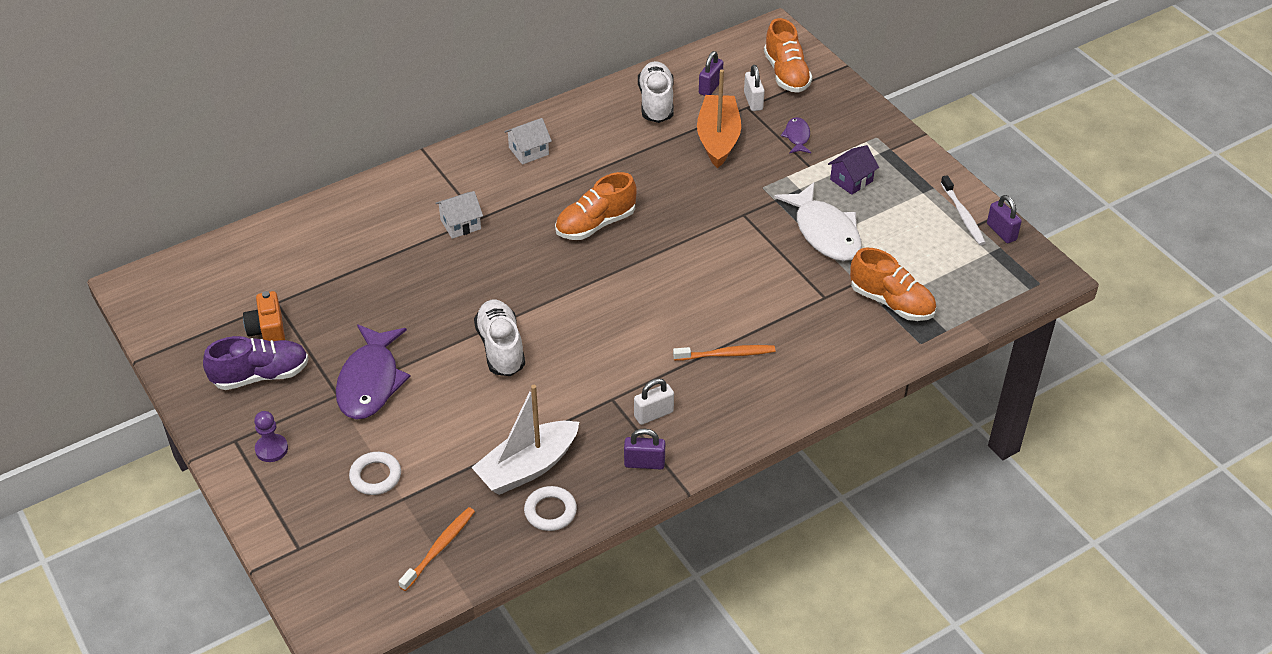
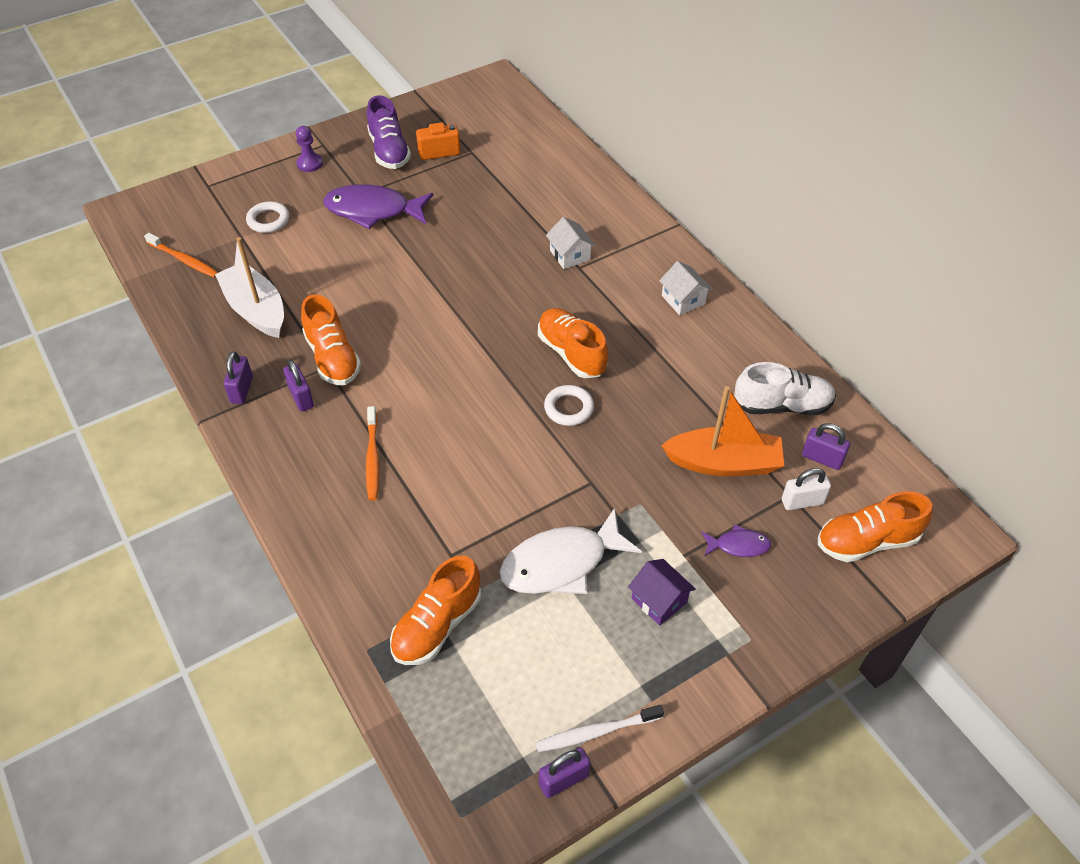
camera: 90 degrees right, 5 degrees up
white shoe [474,300,525,376] -> none
white ring [524,486,577,531] -> white ring moved to [544,385,594,426]
white padlock [634,378,674,425] -> purple padlock [283,359,314,412]
none -> orange shoe [301,294,361,385]

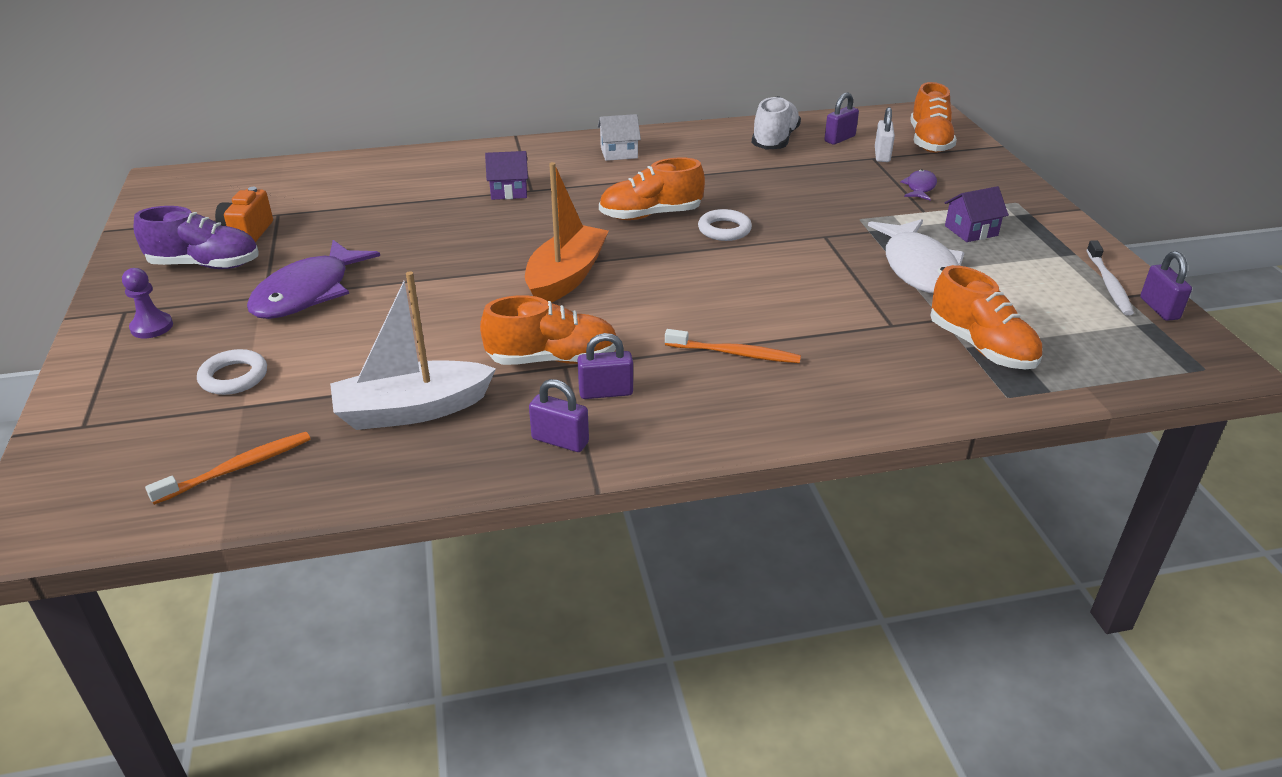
camera: 70 degrees left, 15 degrees down
white house [546,217,596,269] -> purple house [485,151,528,200]
orange boat [661,386,784,476] -> orange boat moved to [525,162,609,303]

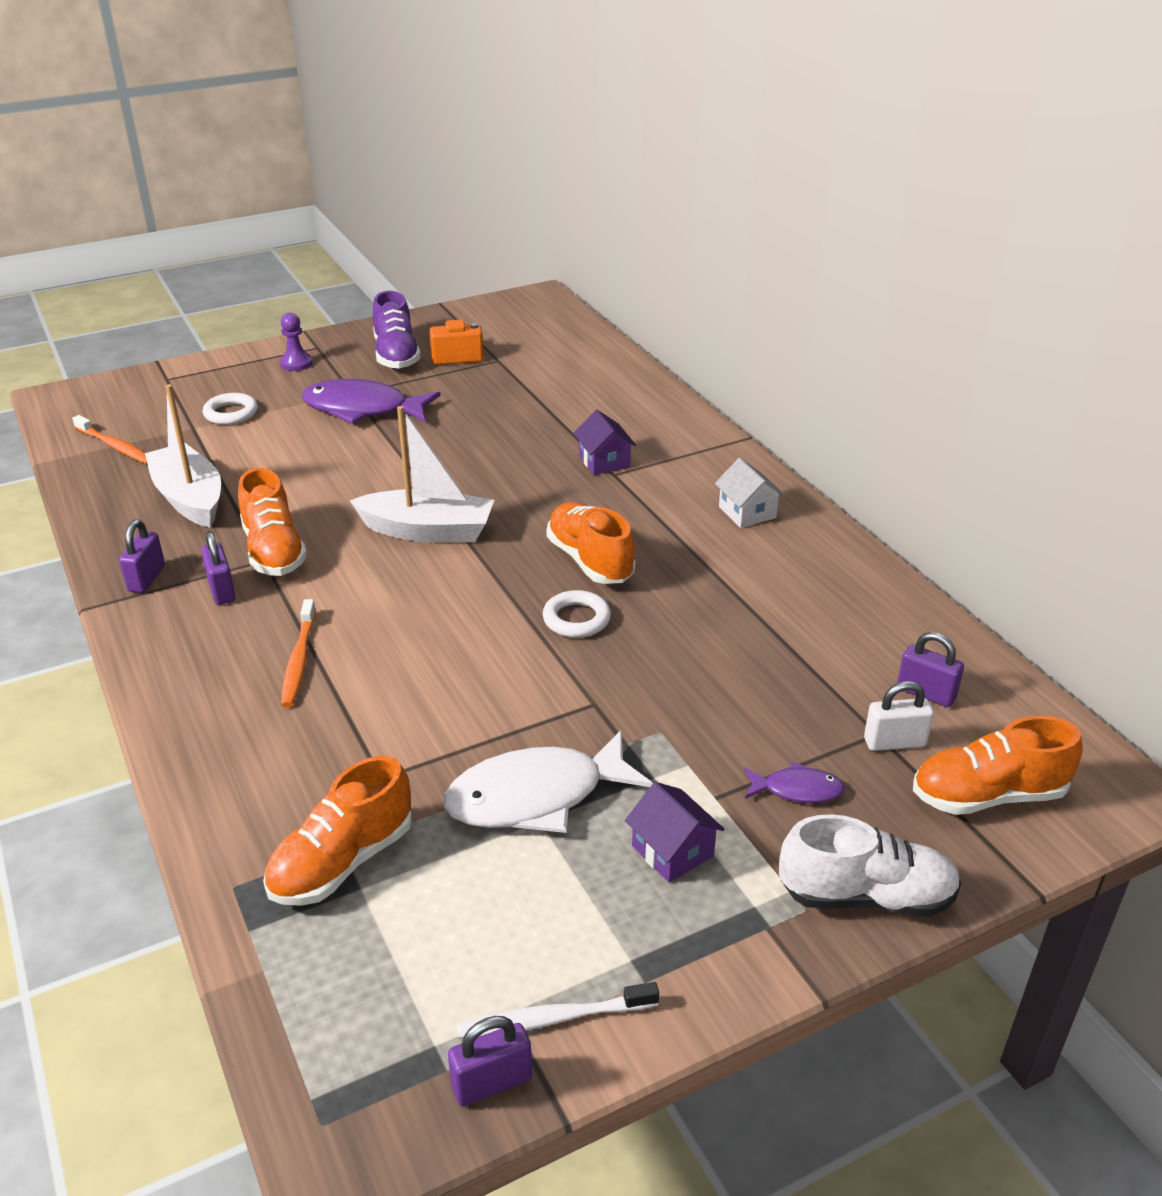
camera: 75 degrees right, 0 degrees up
orange boat [525,162,609,303] -> white boat [350,406,494,542]
white shoe [752,96,801,150] -> white shoe moved to [779,814,961,917]

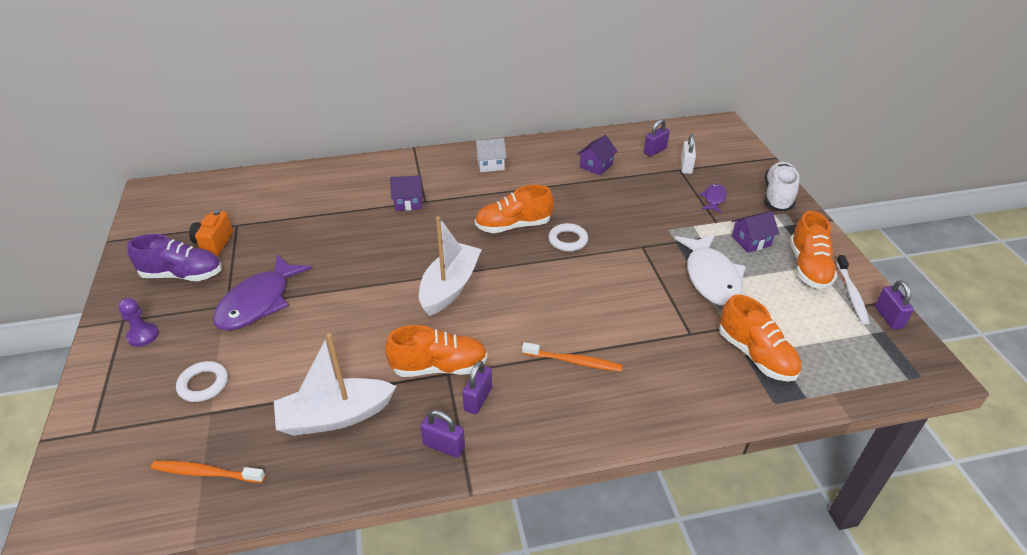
camera: 75 degrees left, 5 degrees up
orange toothbrush [72,415,147,464] -> orange toothbrush turned 135 degrees counterclockwise [151,461,265,483]
purple padlock [201,531,236,605] -> purple padlock turned 60 degrees counterclockwise [462,361,492,415]
orange shoe [913,716,1083,815] -> orange shoe moved to [790,211,837,289]
none -> purple house [578,135,618,175]

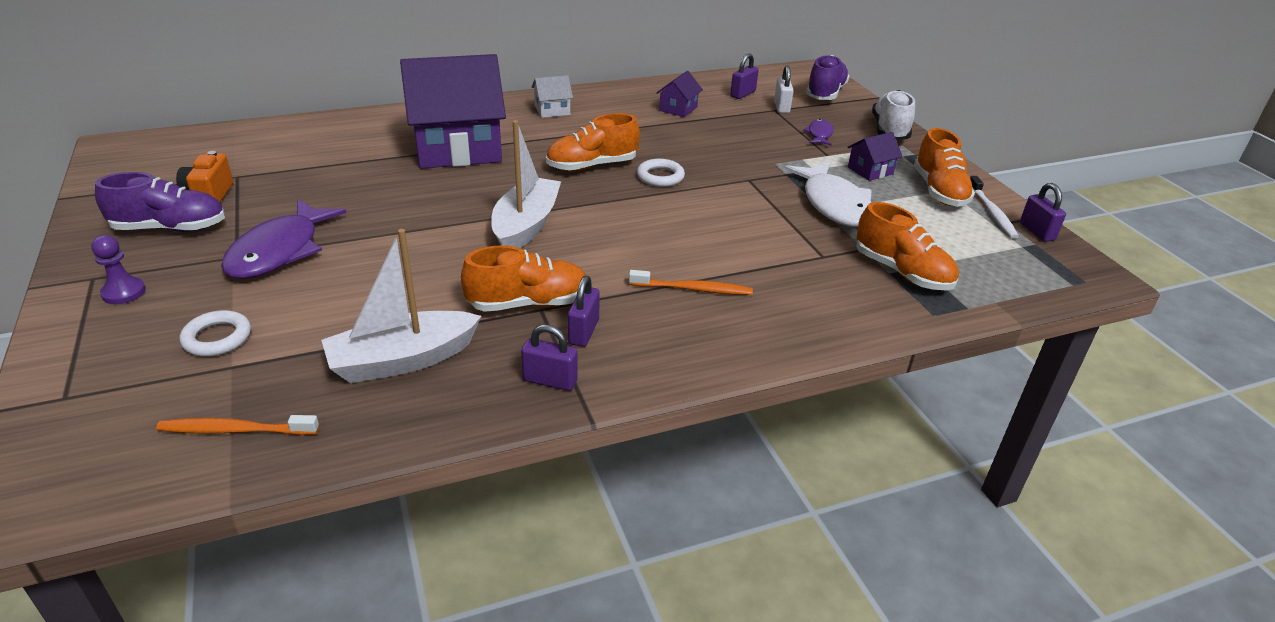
camera: 10 degrees left, 5 degrees down
purple house [390,175,422,211] -> purple house [400,54,506,169], size x2.42
none -> purple shoe [806,55,850,100]

